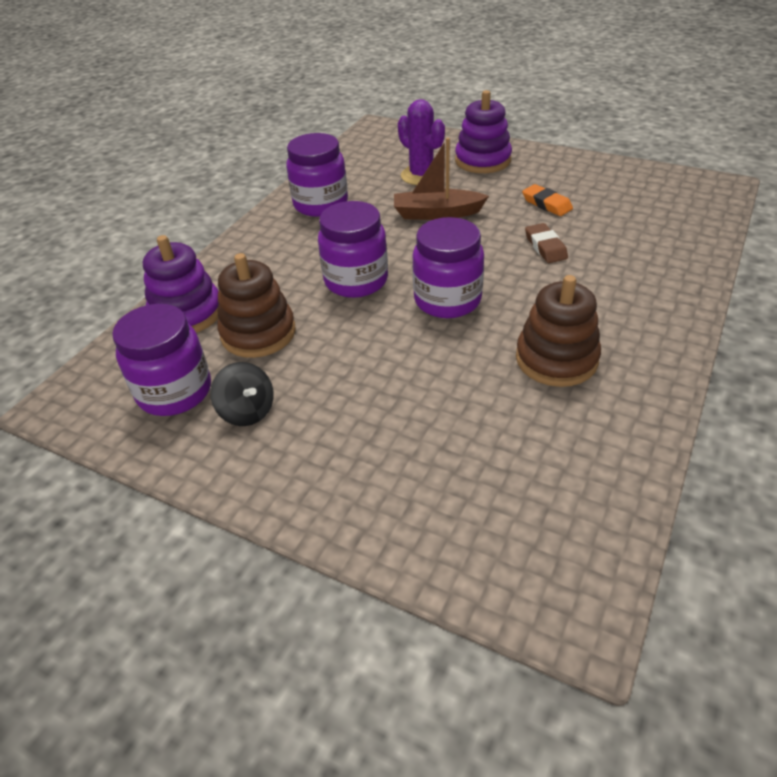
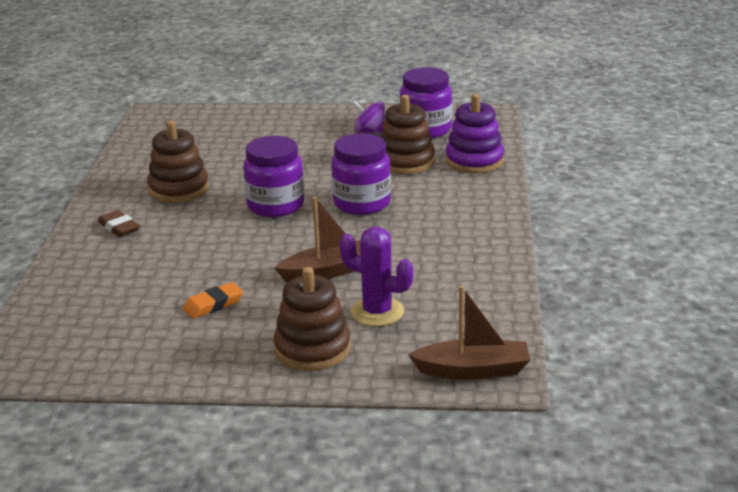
camera: 155 degrees right, 15 degrees down
black spinning top [211,362,274,426] -> purple spinning top [353,101,385,133]
purple jar [286,133,348,217] -> none
purple stacking toy [455,90,512,173] -> brown stacking toy [274,267,351,371]
orange eraser [522,184,573,216] -> orange eraser turned 60 degrees counterclockwise [183,282,243,319]
brown eraser [525,223,568,263] -> brown eraser moved to [98,210,140,237]
none -> brown boat [408,286,530,379]

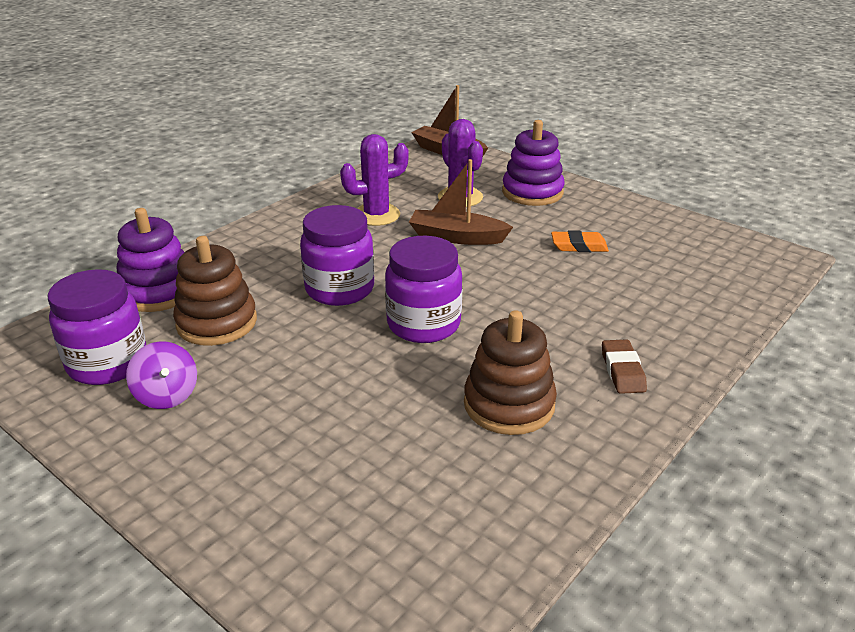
camera: 145 degrees left, 5 degrees up
brown stacking toy [274,267,351,371] -> purple stacking toy [502,120,565,206]
none -> purple cactus [340,134,409,226]

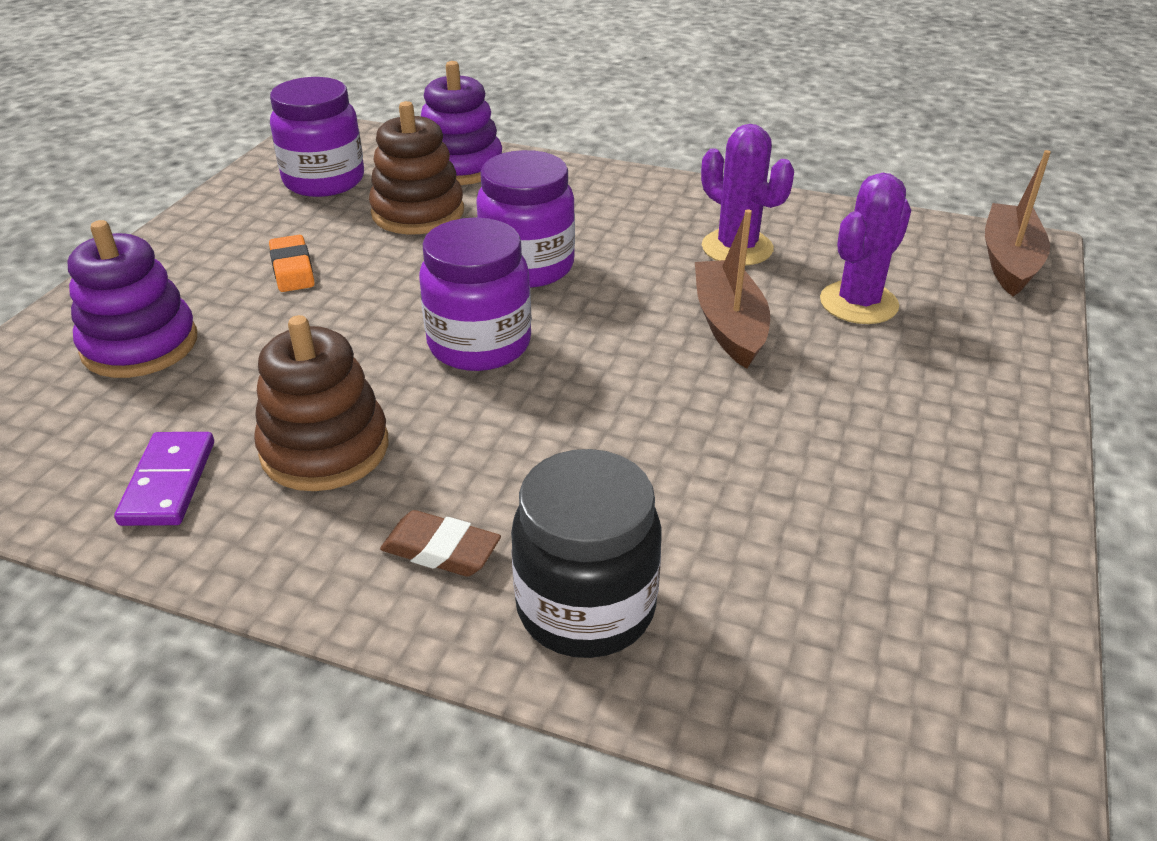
camera: 70 degrees right, 5 degrees up
purple spinning top [126,341,197,409] -> none
purple stacking toy [502,120,565,206] -> purple stacking toy moved to [67,220,197,378]
orange eraser [551,230,609,252] -> orange eraser moved to [269,235,315,292]
brown eraser [602,339,647,394] -> brown eraser turned 45 degrees clockwise [380,510,501,577]
none -> purple domino [114,432,214,526]
none -> black jar [511,449,661,658]

